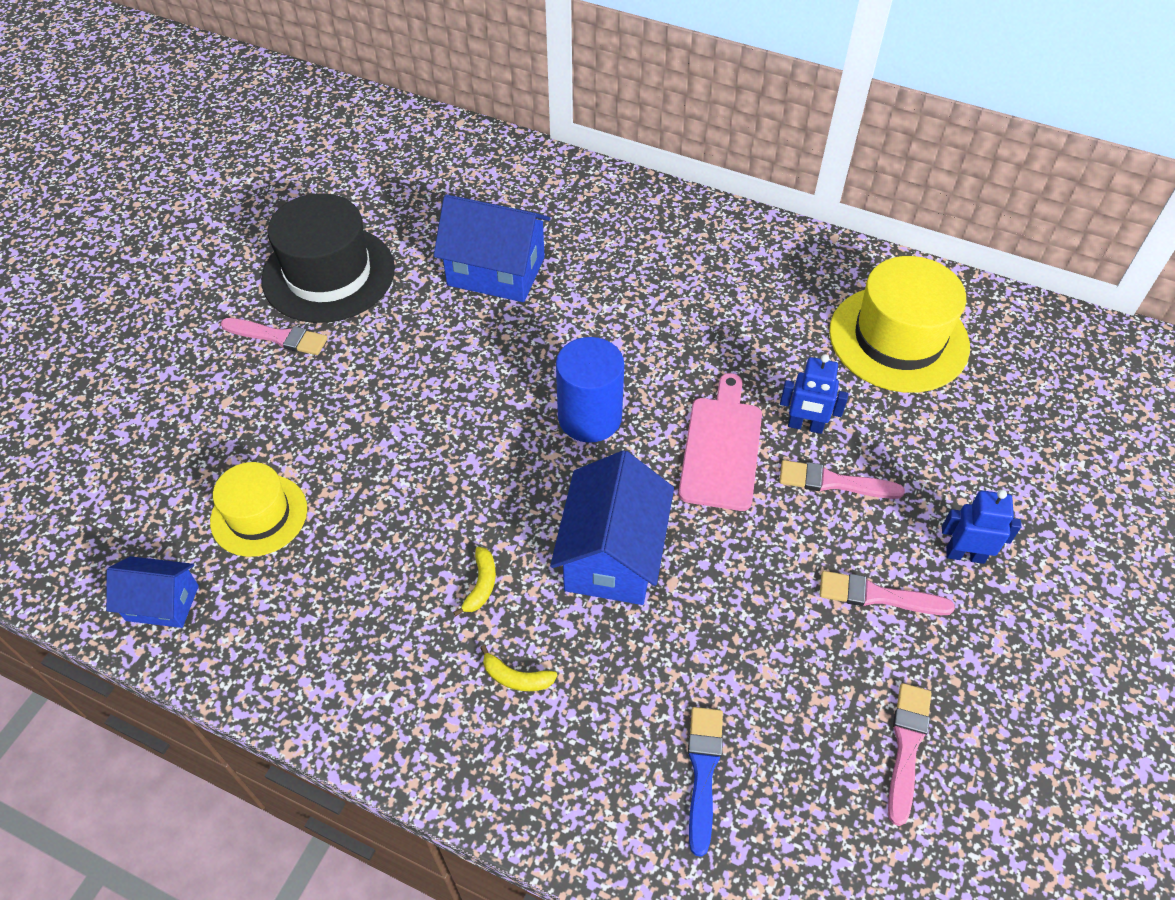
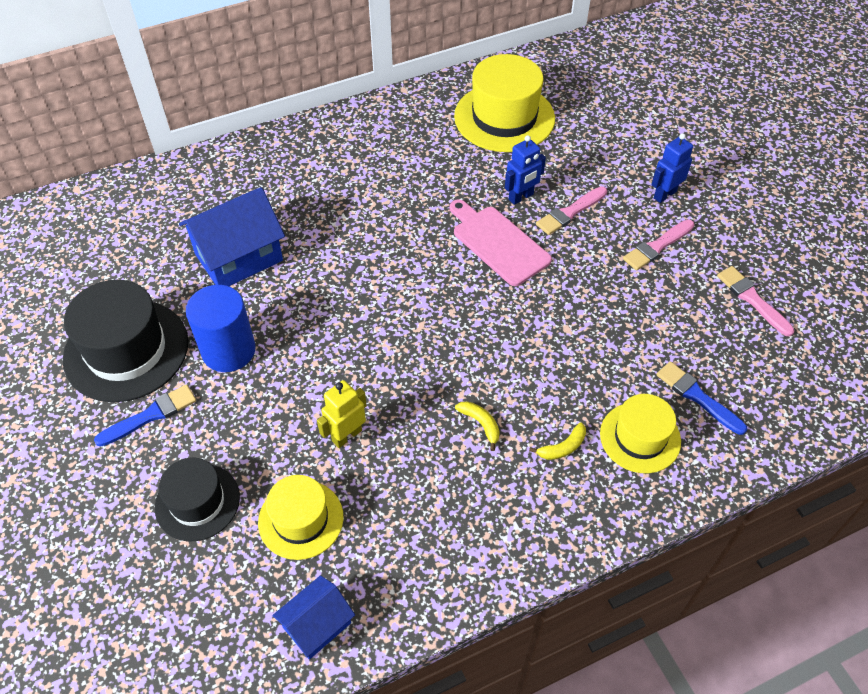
camera: 50 degrees left, 0 degrees up
pink brush [221,318,328,355] -> blue brush [94,384,196,447]
blue house [550,450,674,605] -> none
blue cylinder [556,337,624,443] -> blue cylinder moved to [186,285,256,372]
none -> black hat [155,458,240,541]
none -> yellow robot [317,380,367,448]
none -> yellow hat [600,394,681,473]

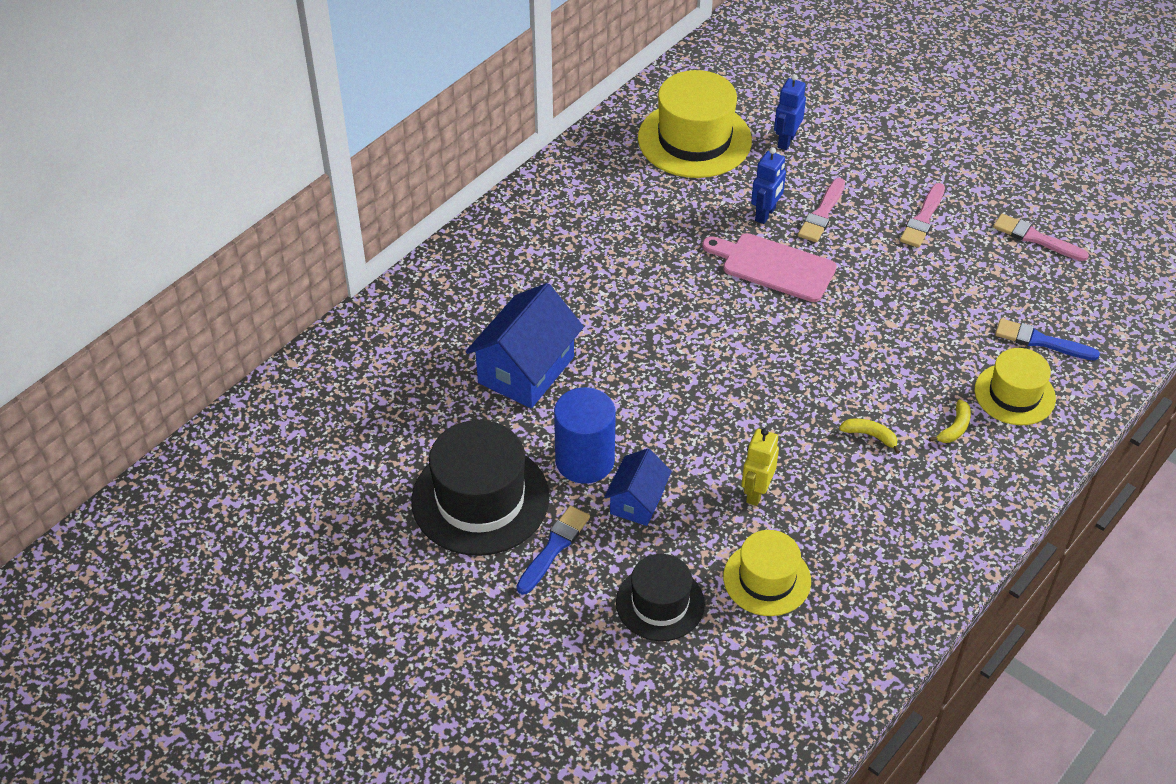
camera: 25 degrees left, 5 degrees down
blue house [272,575,355,659] -> blue house moved to [604,448,672,526]
blue robot [651,133,693,203] -> blue robot moved to [774,74,806,150]

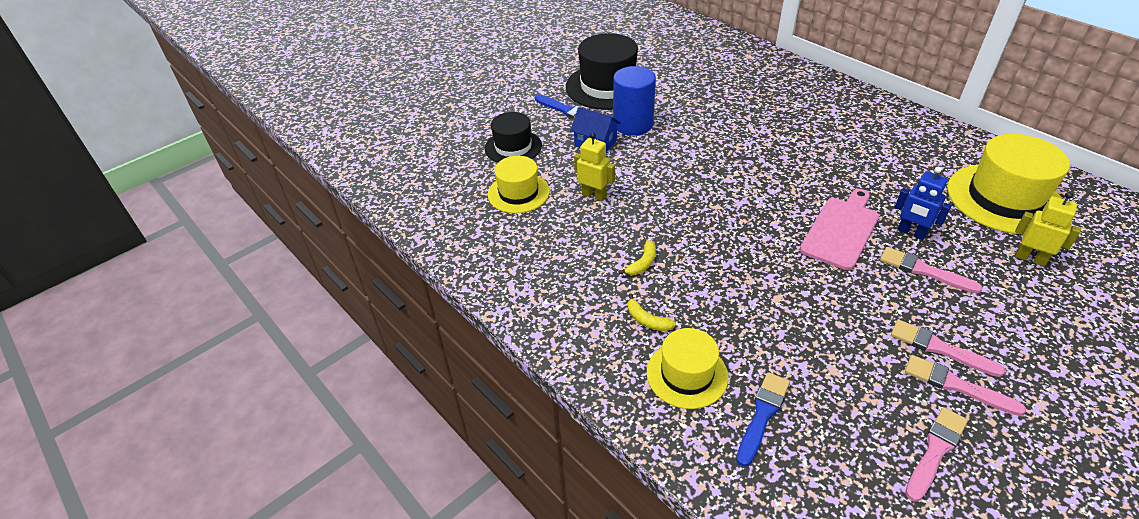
camera: 100 degrees right, 5 degrees down
blue house [465,283,584,408] -> none
blue robot [774,74,806,150] -> yellow robot [1015,192,1081,267]
none -> pink brush [905,355,1026,416]

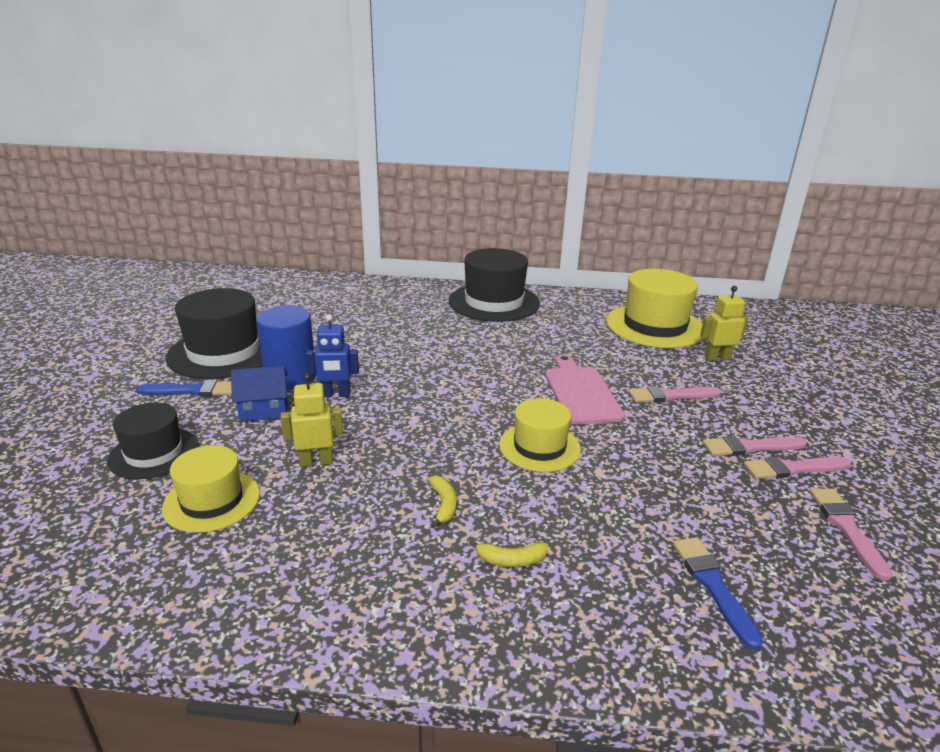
camera: 45 degrees left, 15 degrees down
yellow hat [647,328,728,409] -> yellow hat moved to [499,398,581,472]
blue robot [895,167,952,240] -> blue robot moved to [306,314,359,397]
none -> black hat [449,248,540,322]

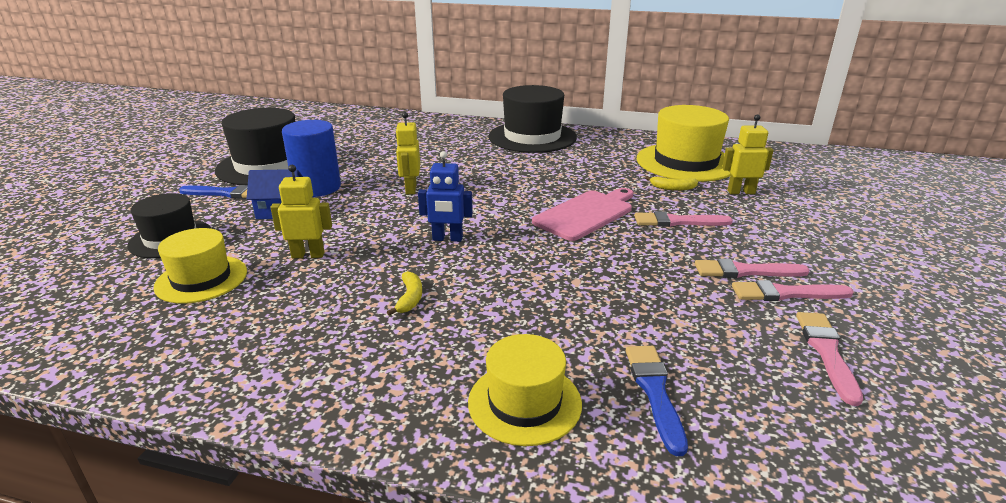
camera: 10 degrees right, 0 degrees up
blue robot [306,314,359,397] -> blue robot moved to [418,151,473,242]
yellow banana [469,539,548,567] -> yellow banana moved to [645,176,698,191]
yellow hat [499,398,581,472] -> yellow hat moved to [468,334,582,446]
pink cutting board [545,354,625,425] -> pink cutting board turned 45 degrees clockwise [532,188,633,241]
none -> yellow robot [395,112,420,195]

